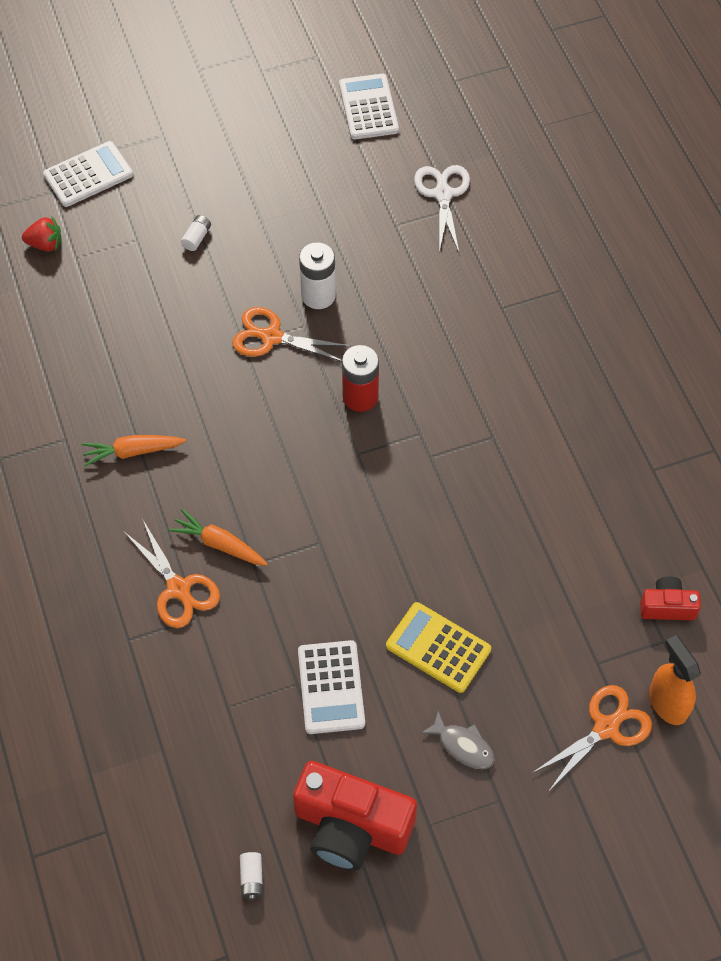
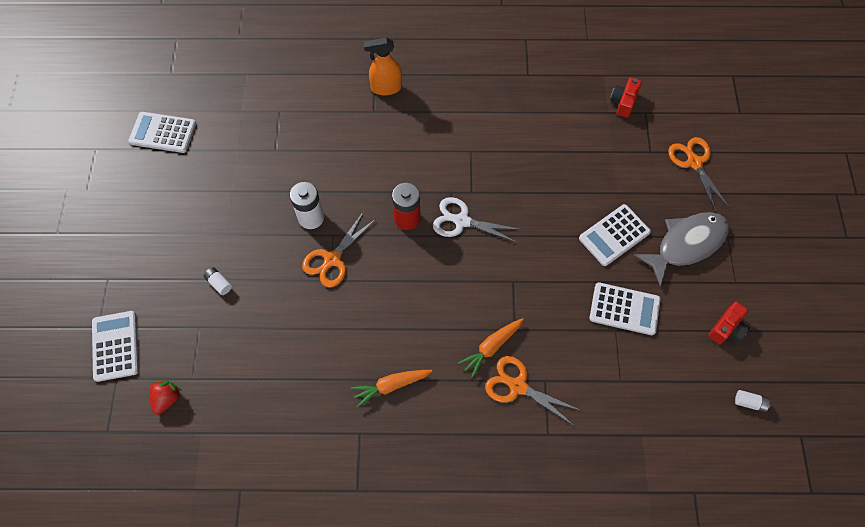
camera: 70 degrees left, 5 degrees up
orange carrot [81,435,186,466] -> orange carrot turned 60 degrees clockwise [351,370,433,407]
orange scissors [124,520,220,628] -> orange scissors turned 135 degrees counterclockwise [485,356,582,425]
red camera [293,761,417,871] -> red camera [708,302,750,344], size x0.51
yellow calculator [386,602,491,693] -> white calculator [579,204,651,266]
white scissors [414,165,470,252] -> white scissors moved to [433,197,522,243]
grey fish [421,711,495,769] -> grey fish [634,212,729,286], size x1.98
orange spray bottle [649,635,701,725] -> orange spray bottle moved to [364,37,402,95]

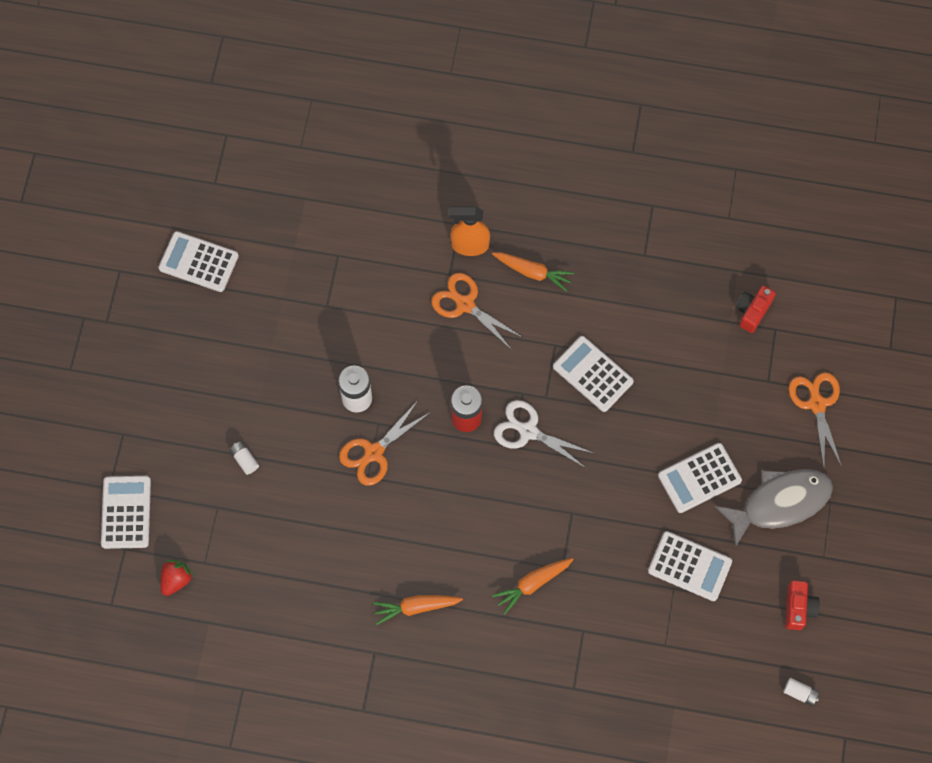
camera: 10 degrees right, 5 degrees up
orange scissors [485,356,582,425] -> orange scissors moved to [431,273,523,350]
red camera [708,302,750,344] -> red camera turned 45 degrees counterclockwise [785,580,820,630]
none -> orange carrot [492,252,574,292]
none -> white calculator [553,336,634,412]

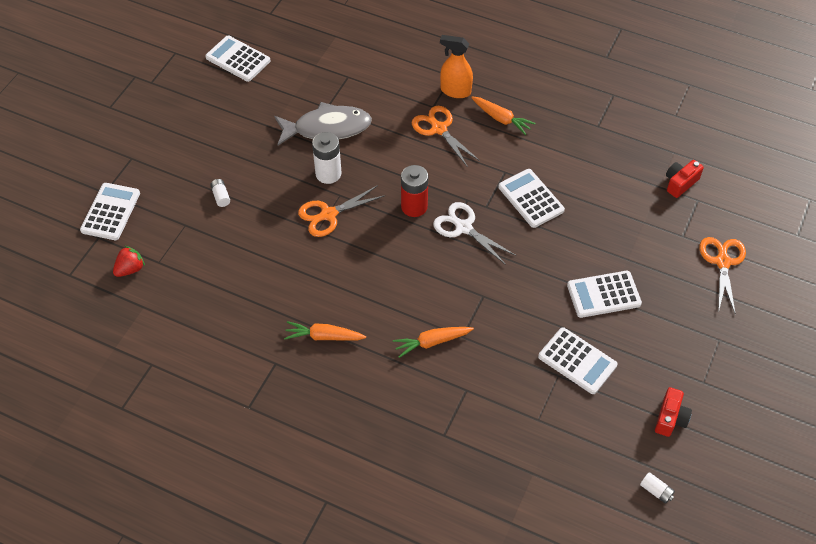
camera: 15 degrees right, 15 degrees down
grey fish [715,469,833,547] -> grey fish moved to [274,102,372,146]

